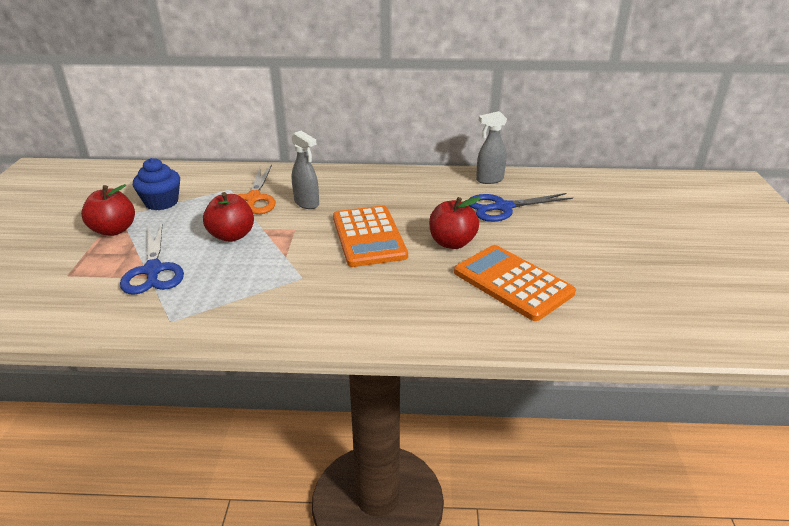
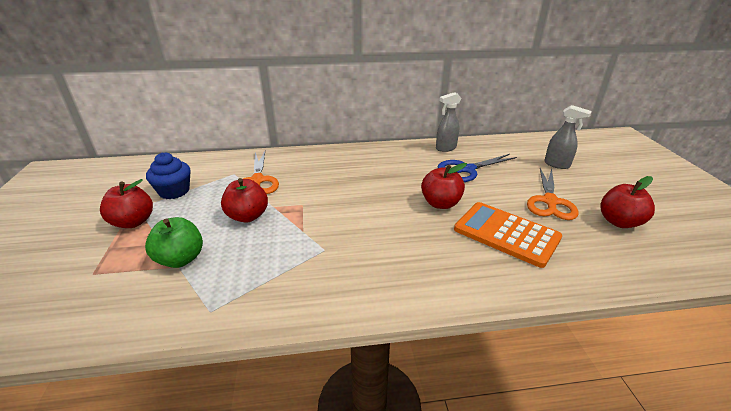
camera: 10 degrees left, 0 degrees up
blue scissors [120,225,184,295] -> green apple [145,217,203,268]
grey spray bottle [291,131,319,209] -> grey spray bottle moved to [544,105,592,169]
orange calculator [333,206,408,267] -> none
none -> orange scissors [527,168,578,220]
none -> red apple [600,176,655,228]

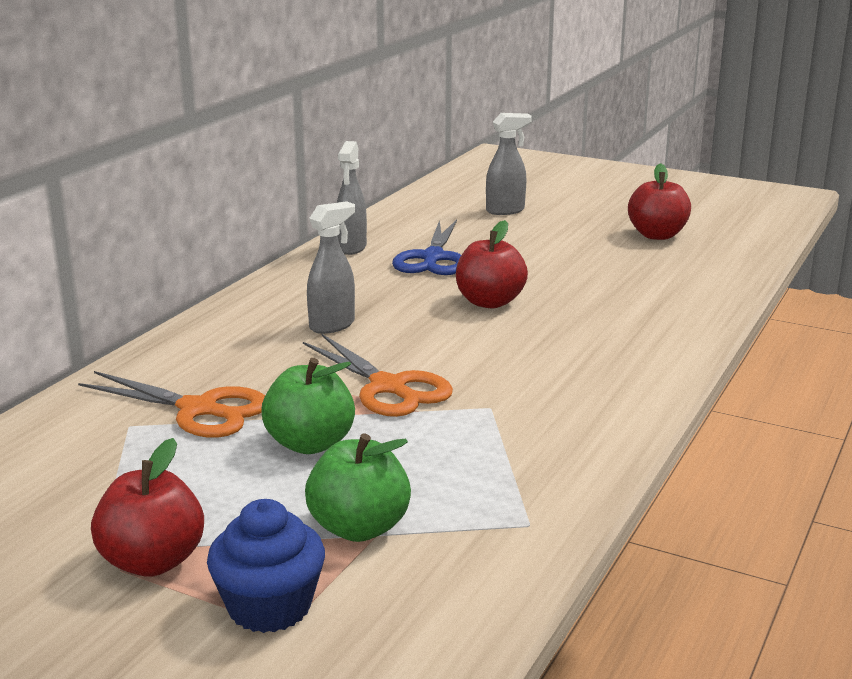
camera: 55 degrees left, 10 degrees down
blue cupcake [146,152,190,199] -> blue cupcake moved to [207,499,325,633]
red apple [221,178,268,223] -> green apple [261,358,355,454]
orange calculator [454,202,562,268] -> none
orange scissors [527,168,578,220] -> orange scissors moved to [303,334,453,417]
none -> grey spray bottle [307,201,355,334]

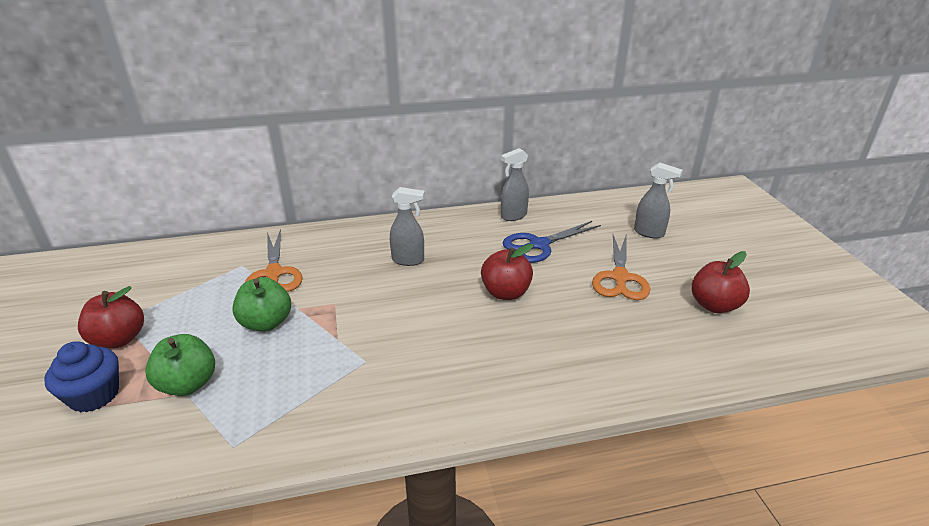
camera: 50 degrees right, 10 degrees up
orange scissors [303,334,453,417] -> orange scissors moved to [592,235,650,300]

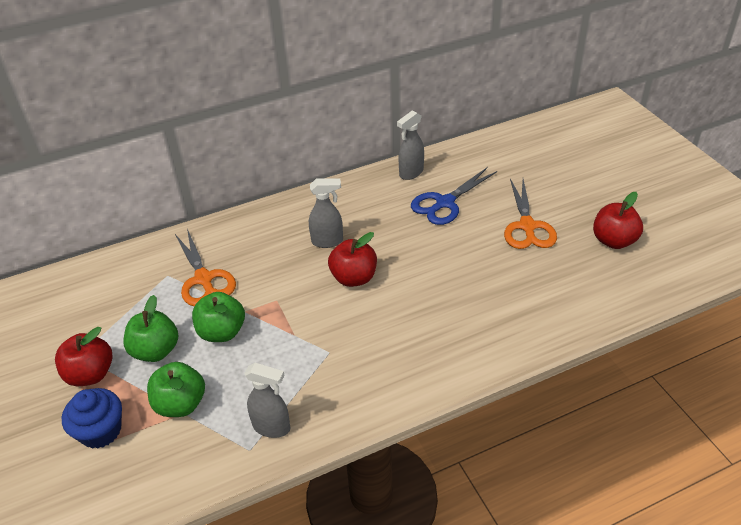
camera: 10 degrees left, 10 degrees up
red apple [481,244,534,300] -> red apple moved to [328,232,377,287]
grey spray bottle [634,163,683,239] -> grey spray bottle moved to [244,363,290,438]
none -> green apple [123,295,178,362]

